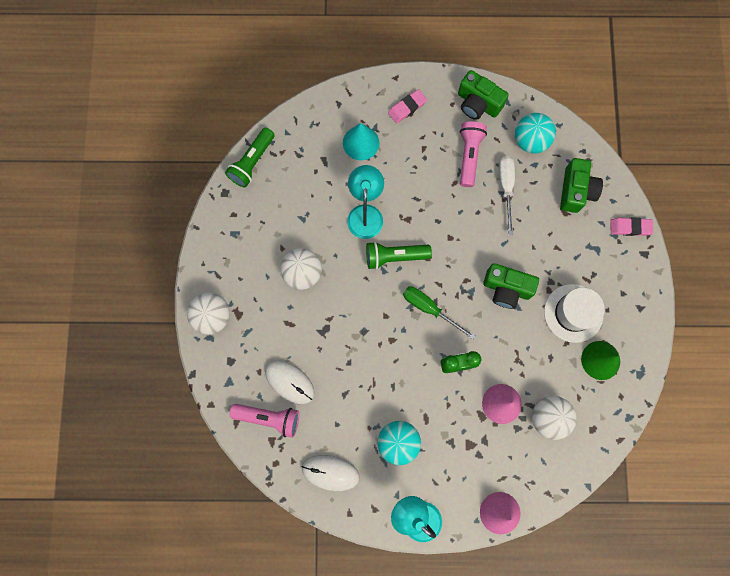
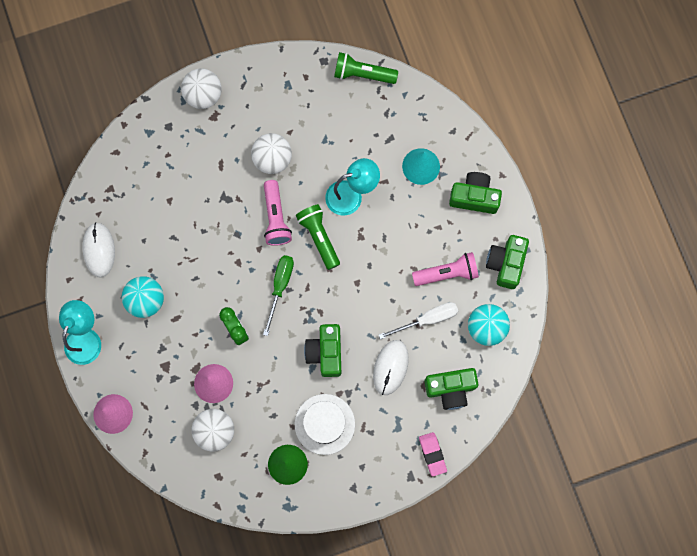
camera: 70 degrees right, 0 degrees up
pink flashlight [230,404,299,438] -> pink flashlight moved to [264,180,292,246]
white mouse [265,360,314,404] -> white mouse moved to [373,340,409,395]
pink eraser [388,89,427,123] -> green camera [449,172,502,214]

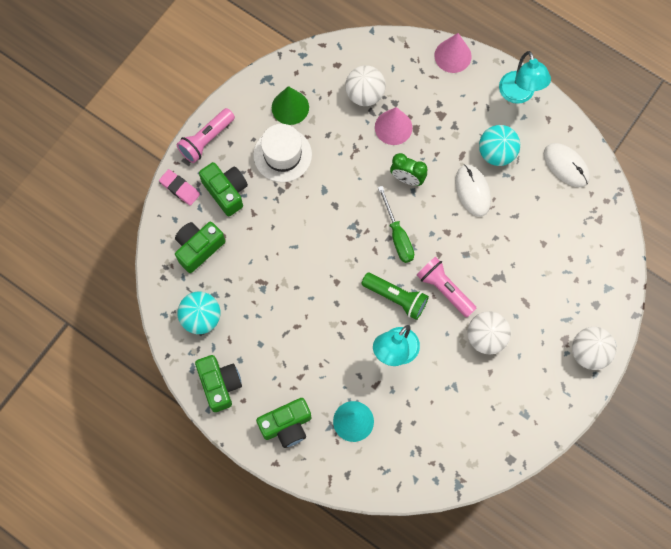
camera: 145 degrees right, 5 degrees down
green camera [304,324,341,377] -> green camera moved to [199,162,248,216]
green flashlight [334,52,398,84] -> none
white mouse [373,340,409,395] -> white mouse moved to [455,165,491,217]
white screwdriver [379,302,458,339] -> none
pink flashlight [412,252,479,286] -> pink flashlight moved to [176,108,235,163]

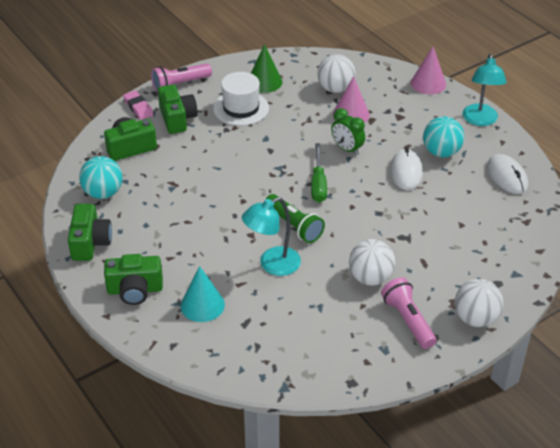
camera: 20 degrees right, 30 degrees down
pink flashlight [417,257,477,318] -> pink flashlight moved to [381,277,436,349]

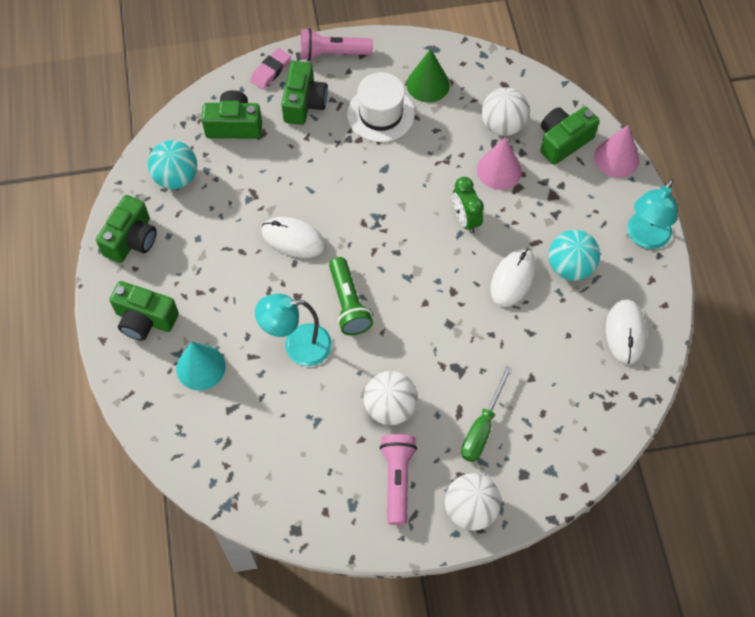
camera: 25 degrees right, 20 degrees up
pink eraser [123,90,154,120] -> pink eraser turned 45 degrees clockwise [250,48,291,89]
green screwdriver [311,143,327,203] -> green screwdriver moved to [461,366,512,462]
none -> white mouse [261,217,326,258]
none -> green camera [540,107,599,165]

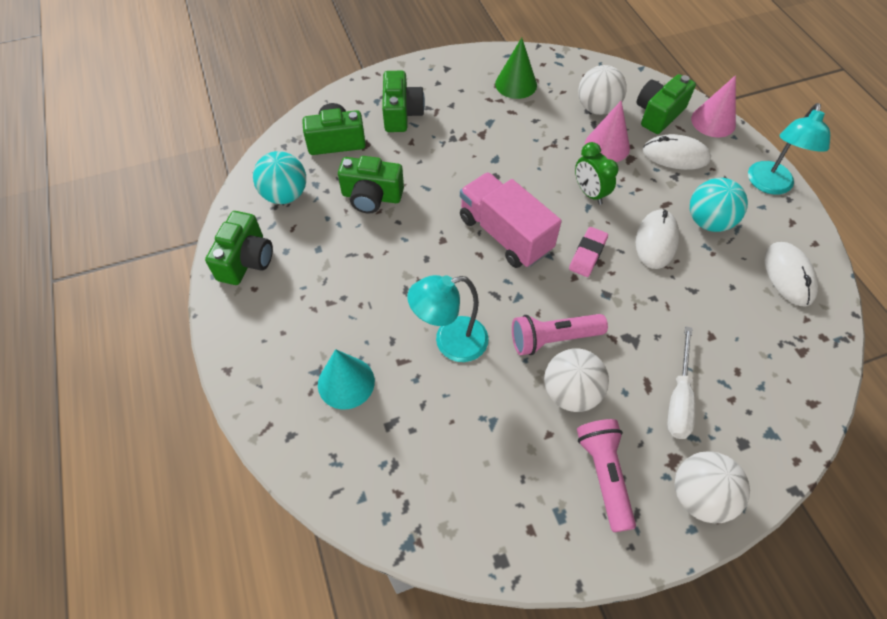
camera: 10 degrees left, 5 degrees down
green camera [110,281,179,341] -> green camera moved to [338,156,404,214]
pink eraser [250,48,291,89] -> pink eraser moved to [569,227,608,277]
white mouse [261,217,326,258] -> white mouse moved to [643,134,711,170]
pink flashlight [301,28,373,61] -> pink flashlight moved to [512,314,608,355]
green flashlight [329,257,373,335] -> none
white hat [347,72,415,142] -> none
green screwdriver [461,366,512,462] -> white screwdriver [667,326,696,439]
none -> pink truck [460,172,562,268]

